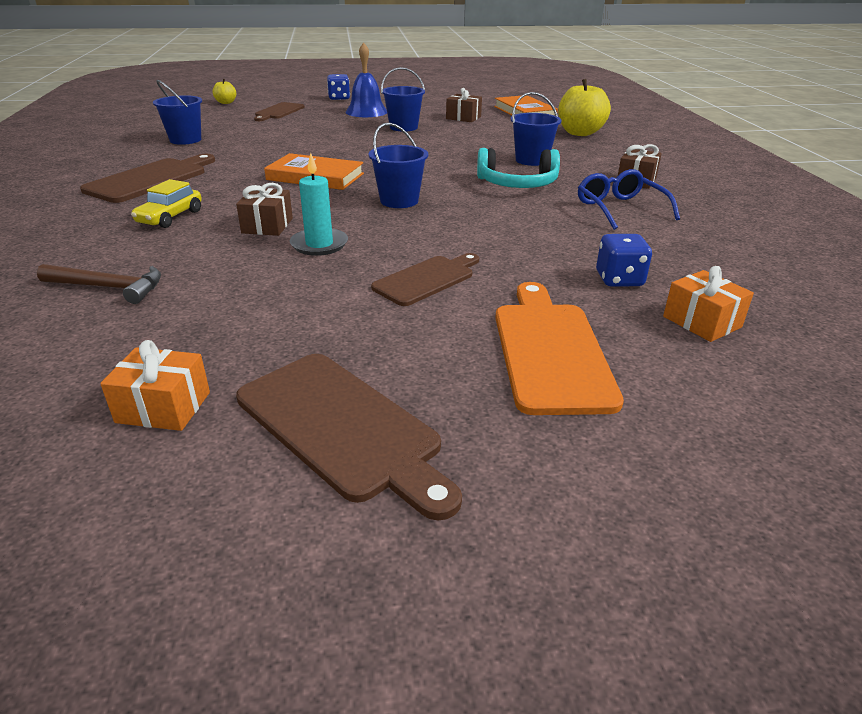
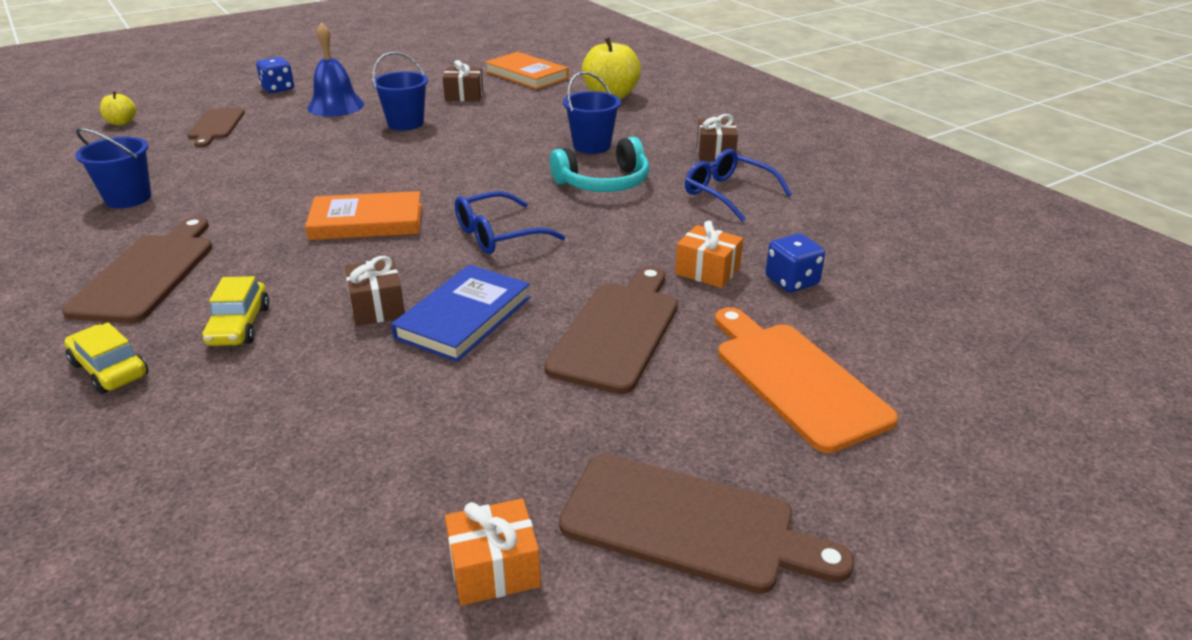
camera: 25 degrees left, 0 degrees up
brown hammer [37,264,161,304] -> none
turquoise candle [290,153,348,256] -> blue book [391,265,530,362]
blue bucket [369,123,428,208] -> blue glasses [455,191,565,254]
brown cutting board [371,253,479,306] -> brown cutting board [545,266,678,394], size x1.52
orange gift [663,266,754,342] -> orange gift moved to [675,221,743,288]
none -> yellow car [64,323,148,394]

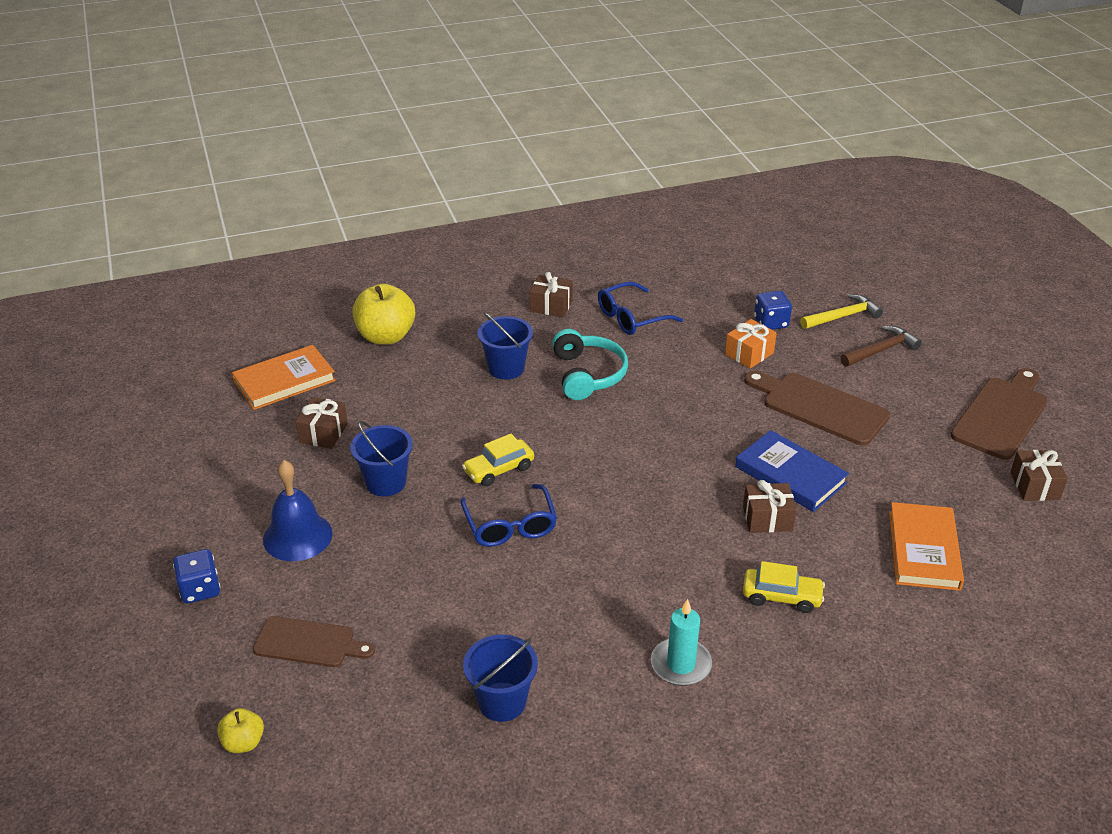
camera: 75 degrees left, 5 degrees up
brown cutting board [62,217,213,323] -> turquoise candle [651,599,712,686]
yellow car [64,323,148,394] -> yellow car moved to [462,434,534,486]
orange book [305,191,422,240] -> orange book moved to [889,502,964,591]
orange gift [445,498,541,606] -> brown gift [1010,450,1068,501]
blue glasses [455,191,565,254] -> blue glasses moved to [460,484,557,547]
orange cutting board [715,307,898,453] -> brown hammer [840,326,922,367]
none -> yellow hammer [800,294,883,329]

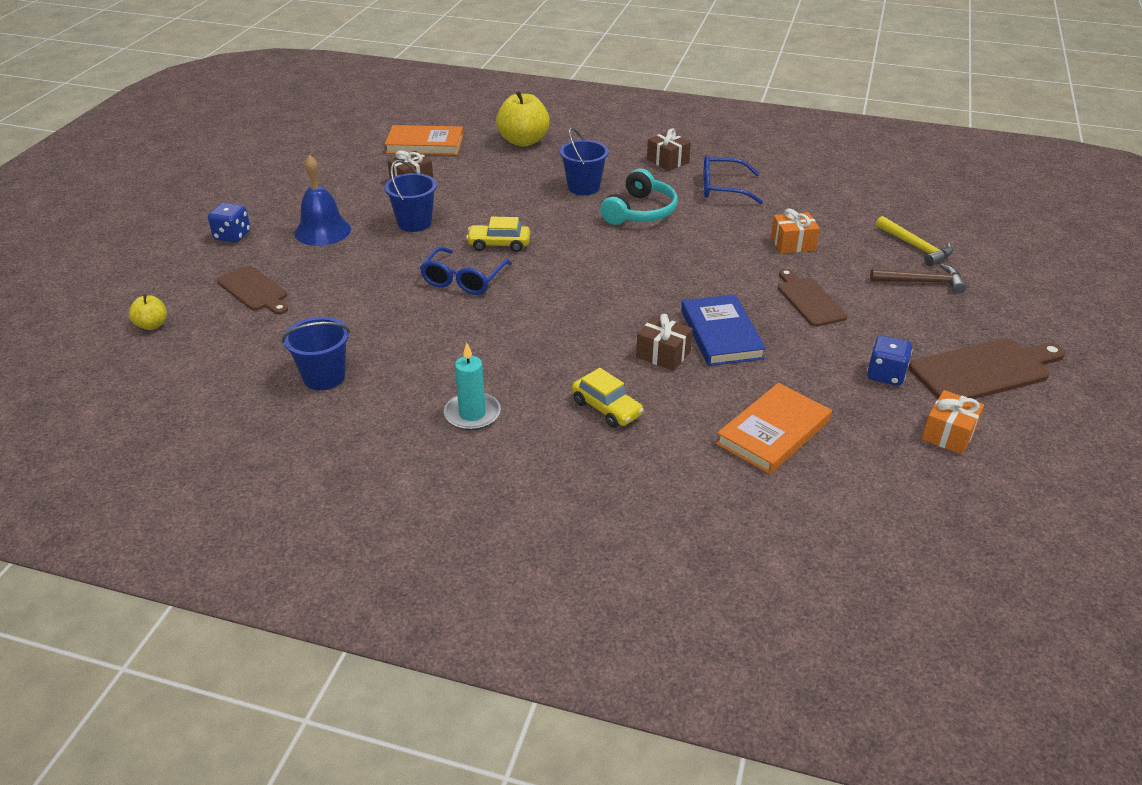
camera: 35 degrees right, 0 degrees up
brown cutting board [744,371,890,446] -> brown cutting board [778,269,847,327], size x0.66
blue dice [754,291,792,330] -> blue dice moved to [867,336,913,386]
yellow hammer [800,294,883,329] -> yellow hammer turned 45 degrees clockwise [876,216,953,266]
brown gift [1010,450,1068,501] -> orange gift [922,390,984,454]

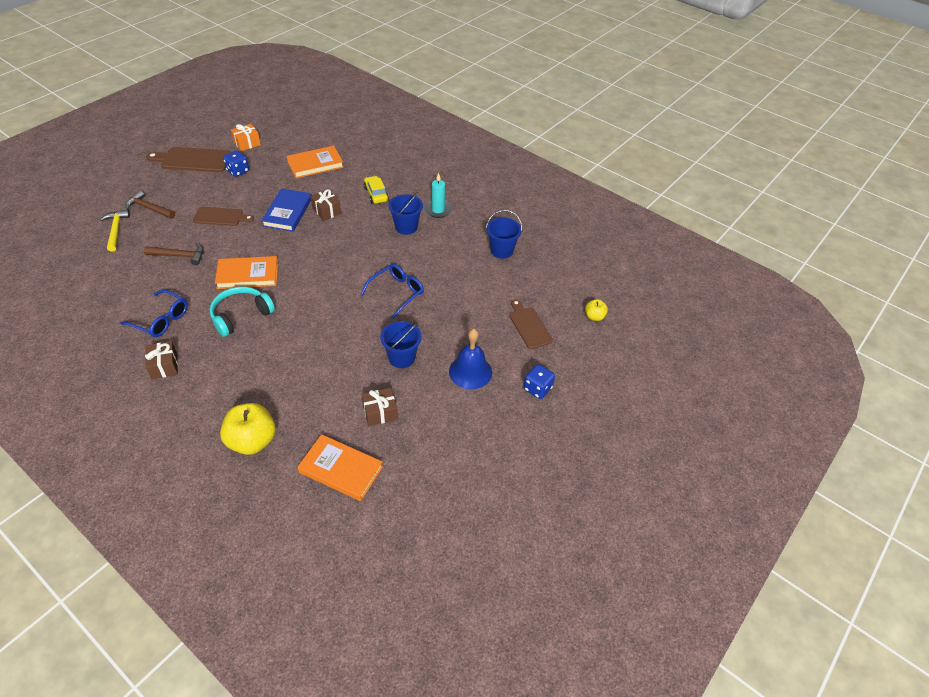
camera: 160 degrees left, 10 degrees up
yellow car [466,217,530,252] -> none
blue bucket [559,128,609,195] -> blue bucket moved to [389,192,423,235]
orange gift [771,208,820,253] -> brown hammer [144,243,204,265]
brown cutting board [778,269,847,327] -> brown cutting board turned 90 degrees counterclockwise [193,207,254,226]
none -> orange book [215,256,278,289]

